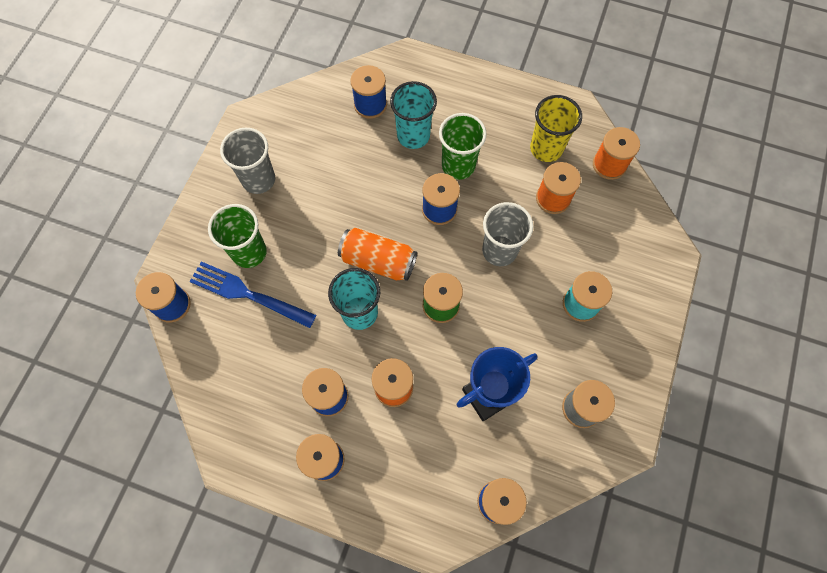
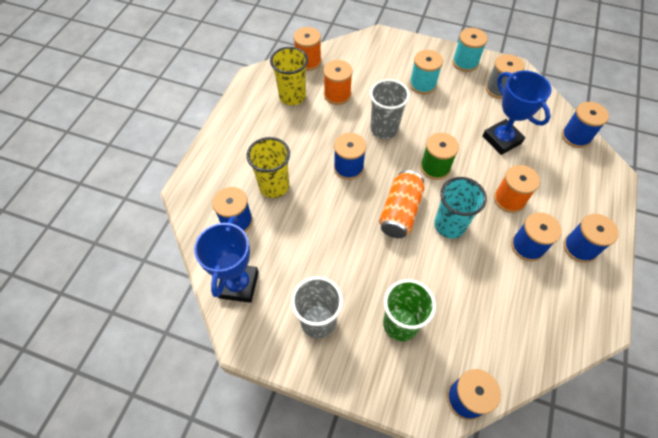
camera: 90 degrees left, 10 degrees down
blue fork [189,261,316,328] -> none
turquoise cup [390,81,437,149] -> yellow cup [247,137,290,198]
green cup [439,113,487,180] -> none
none -> blue trophy [194,216,259,303]
none -> turquoise spool [453,28,488,72]

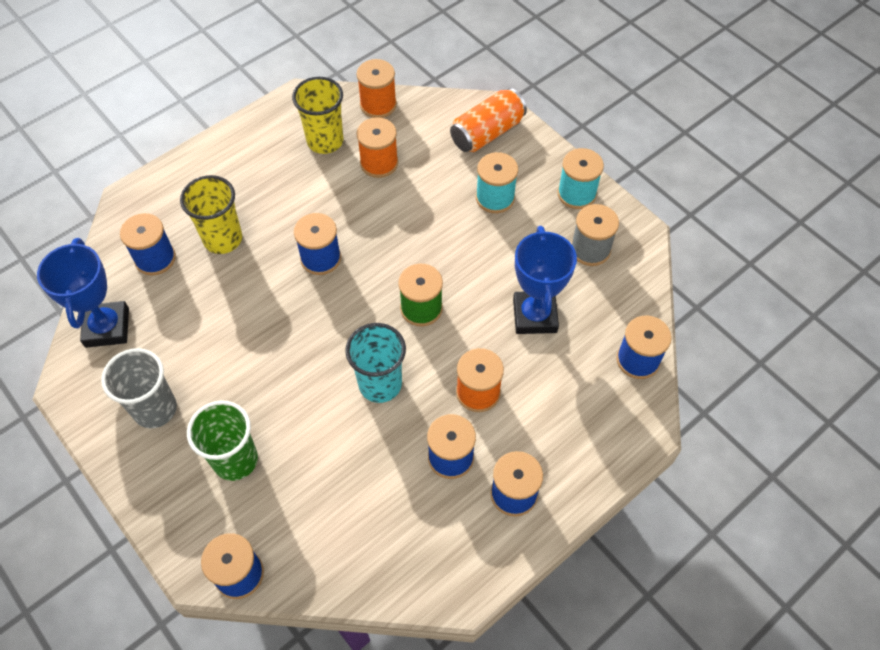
camera: 30 degrees right, 0 degrees up
blue trophy [194,216,259,303] -> blue trophy turned 45 degrees counterclockwise [37,238,129,348]
grey cup [370,79,410,139] -> none
orange can [379,170,424,238] -> orange can moved to [450,88,527,152]

